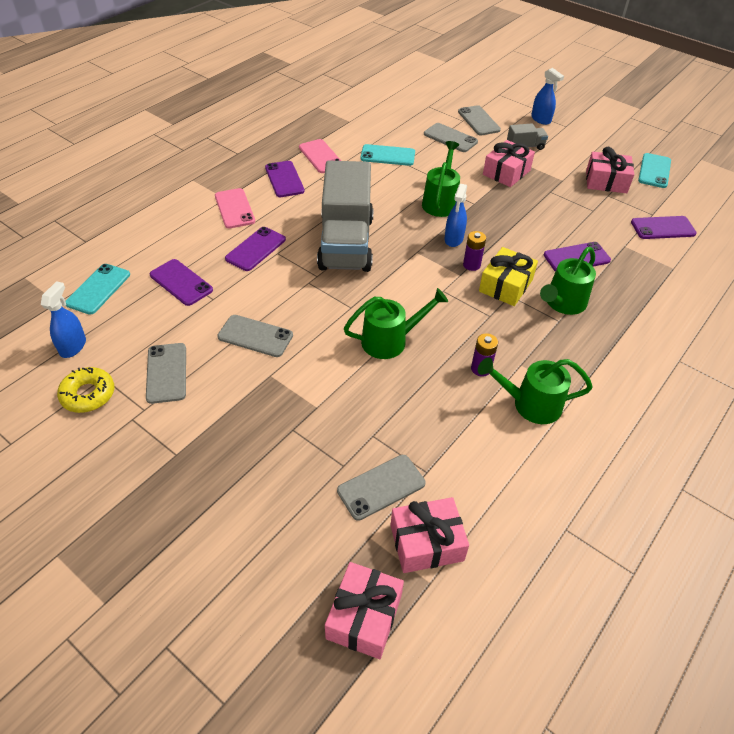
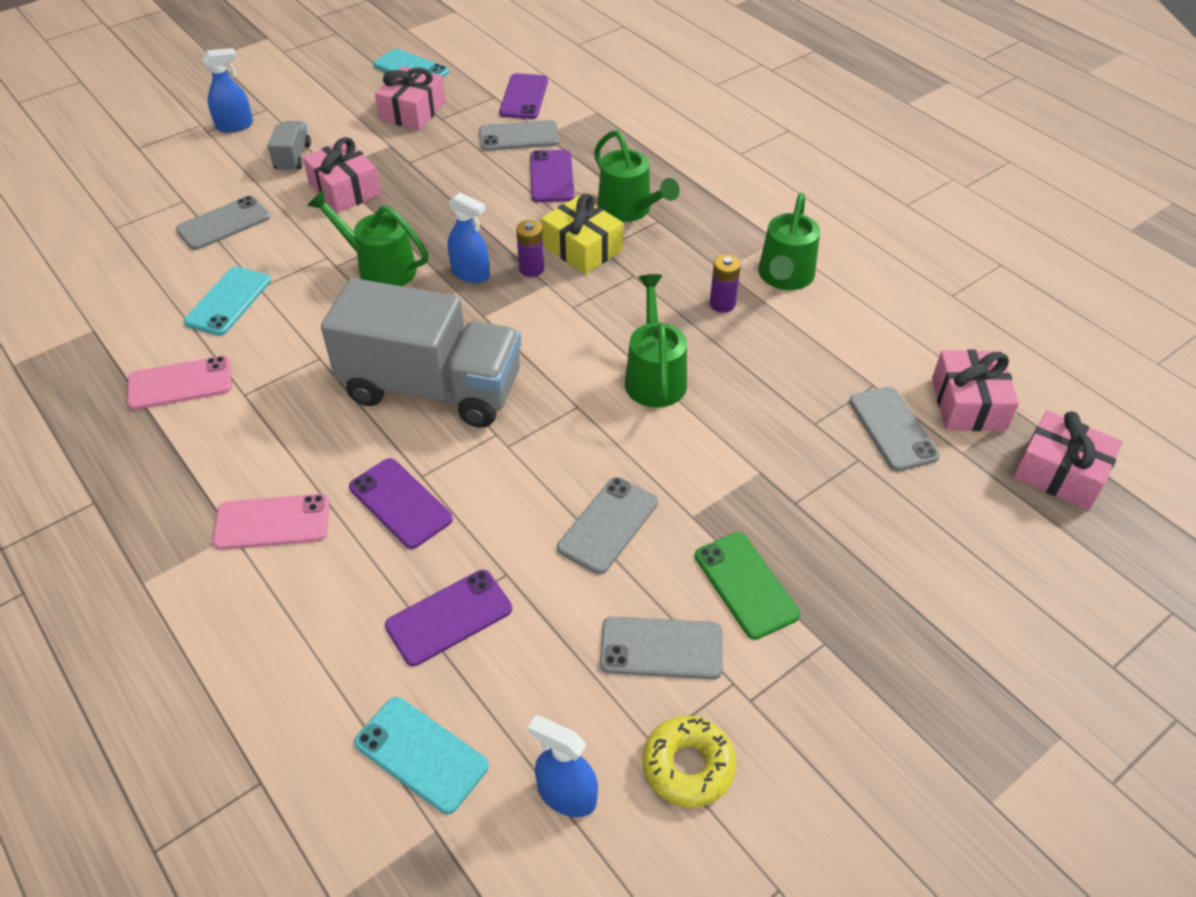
camera: 75 degrees left, 0 degrees up
purple phone [265,161,305,197] -> none
grey phone [458,105,501,136] -> grey phone moved to [479,120,560,151]
none -> green phone [695,532,800,640]

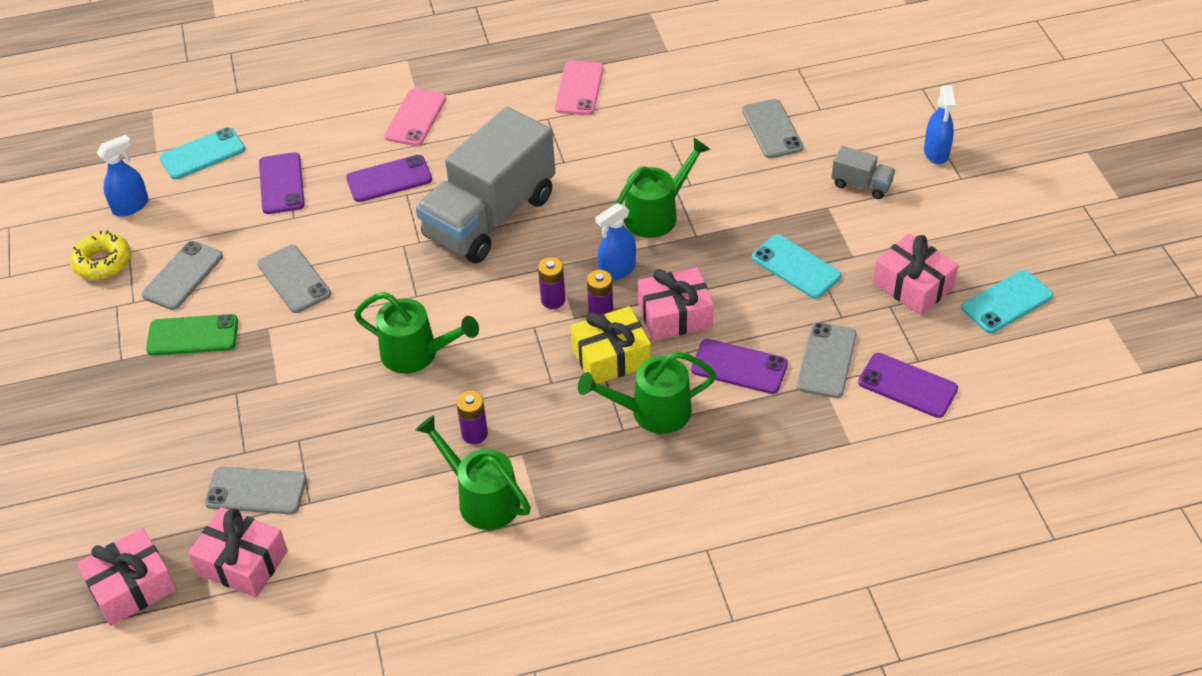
camera: 115 degrees right, 0 degrees up
turquoise phone [184,267,271,336] -> turquoise phone moved to [752,234,841,299]
pink gift [303,137,381,213] -> pink gift moved to [638,267,714,341]
none -> purple battery [538,257,565,309]

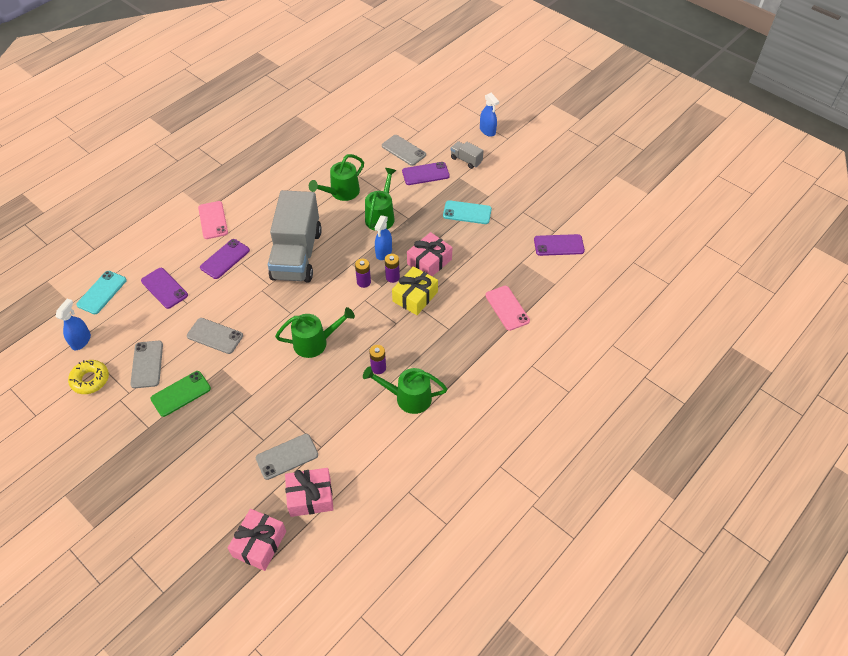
camera: 35 degrees left, 5 degrees up
pink phone [555,61,604,115] -> pink phone moved to [485,286,530,331]
green watering can [578,351,716,434] -> green watering can moved to [309,154,364,201]
purple phone [691,339,788,394] -> purple phone moved to [402,162,450,185]
grey phone [797,322,857,398] -> none
grey truck [831,146,895,199] -> grey truck turned 135 degrees counterclockwise [450,141,484,169]
pink gift [873,233,959,315] -> none
turquoise phone [961,270,1053,333] -> none

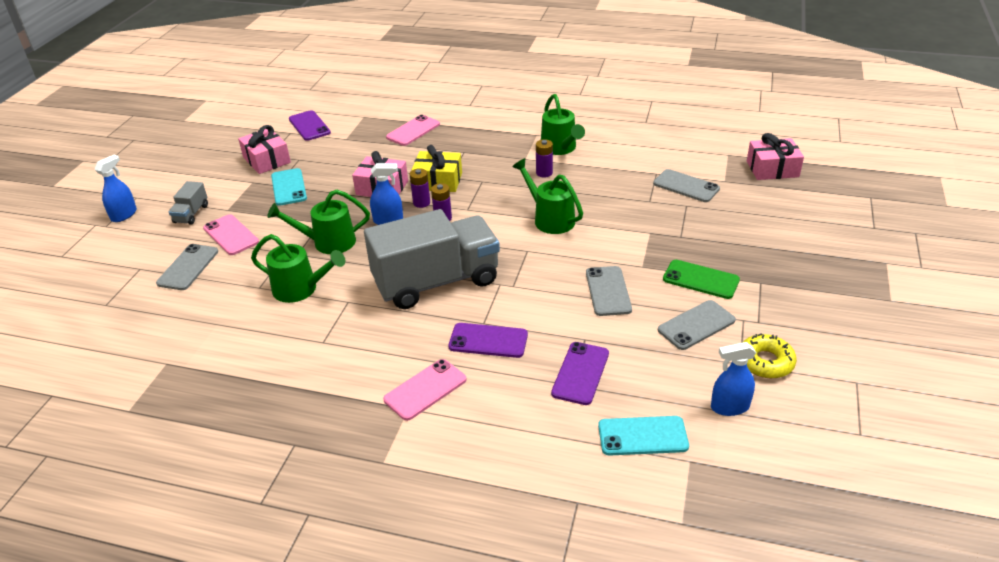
camera: 115 degrees left, 15 degrees down
pink gift [285,468,334,517] -> pink gift moved to [238,125,291,174]
purple phone [402,162,450,185] -> pink phone [203,214,259,255]

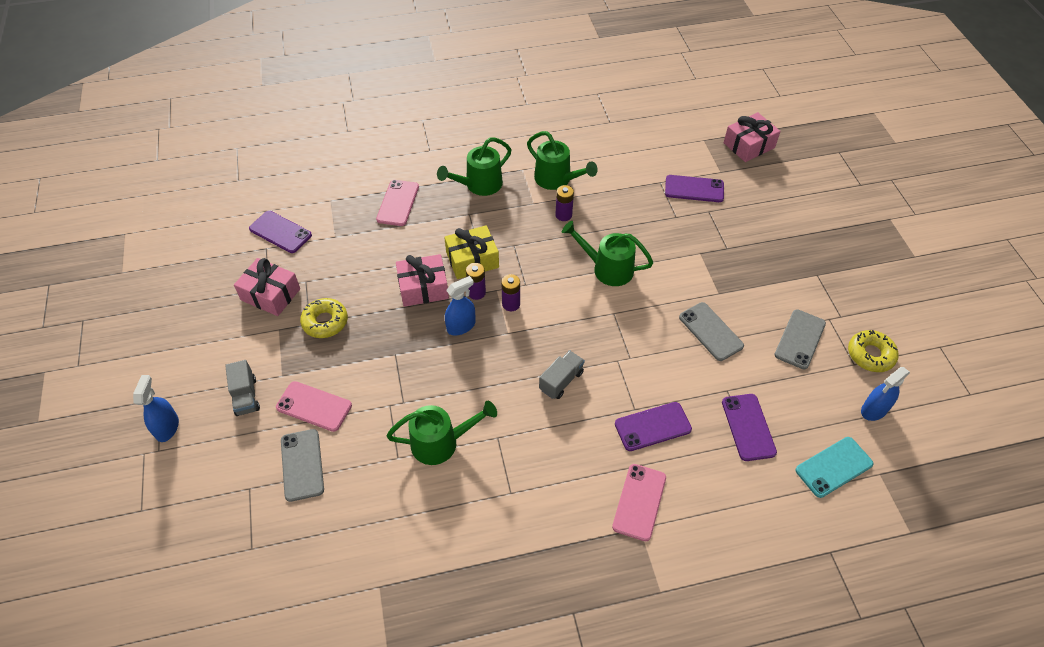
camera: 30 degrees left, 15 degrees up
green watering can [267,189,370,254] -> green watering can moved to [437,137,512,196]
turquoise phone [271,168,307,206] -> yellow donut [300,298,348,338]
grey truck [364,209,500,309] -> grey truck [539,350,585,399], size x0.41
grey phone [653,169,720,202] -> purple phone [665,175,724,202]
green phone [663,260,740,299] -> none

